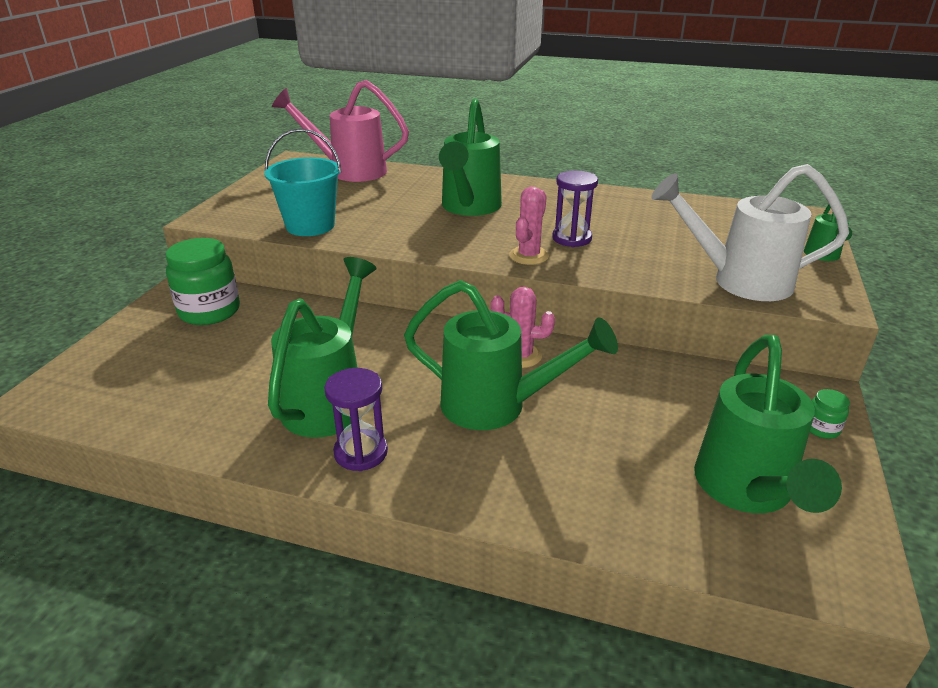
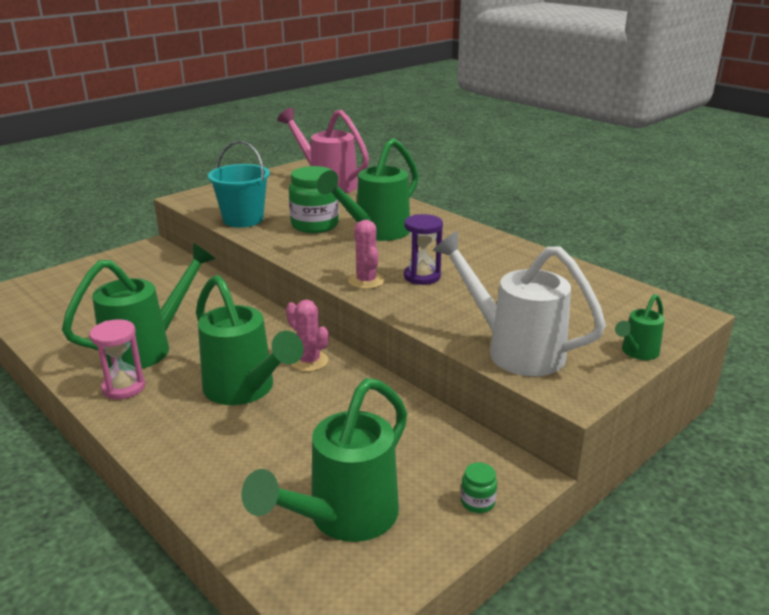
camera: 30 degrees right, 5 degrees down
green jar [166,238,240,325] -> green jar moved to [289,166,339,233]
purple hourglass [324,368,388,471] -> pink hourglass [89,319,145,400]
pink cactus [509,187,549,265] -> pink cactus turned 75 degrees counterclockwise [348,220,385,289]

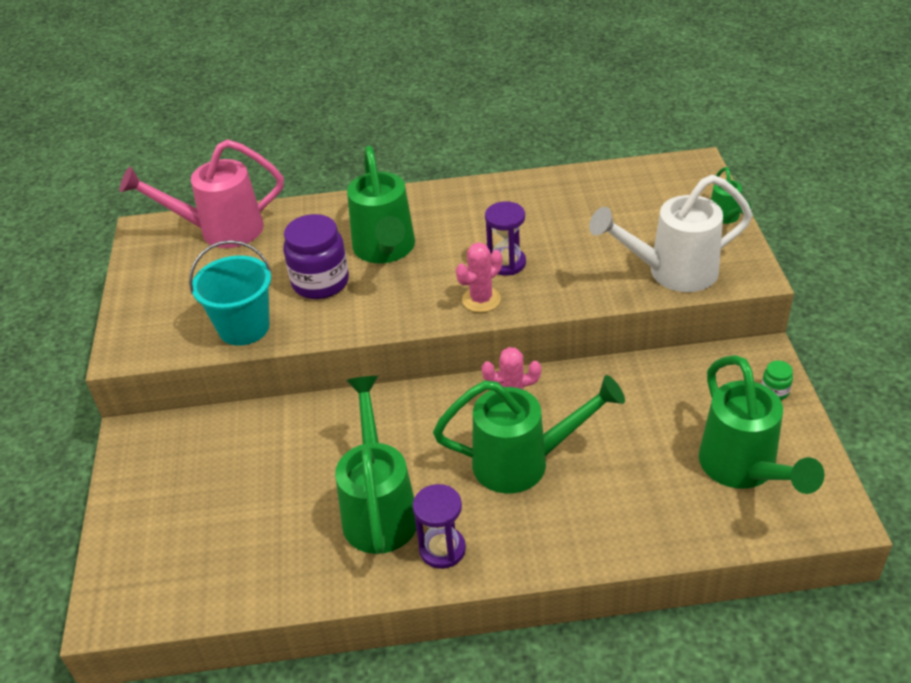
camera: 50 degrees left, 15 degrees up
pink hourglass [89,319,145,400] -> purple hourglass [413,484,466,569]
green jar [289,166,339,233] -> purple jar [283,214,349,299]
pink cactus [348,220,385,289] -> pink cactus turned 60 degrees counterclockwise [456,242,502,313]

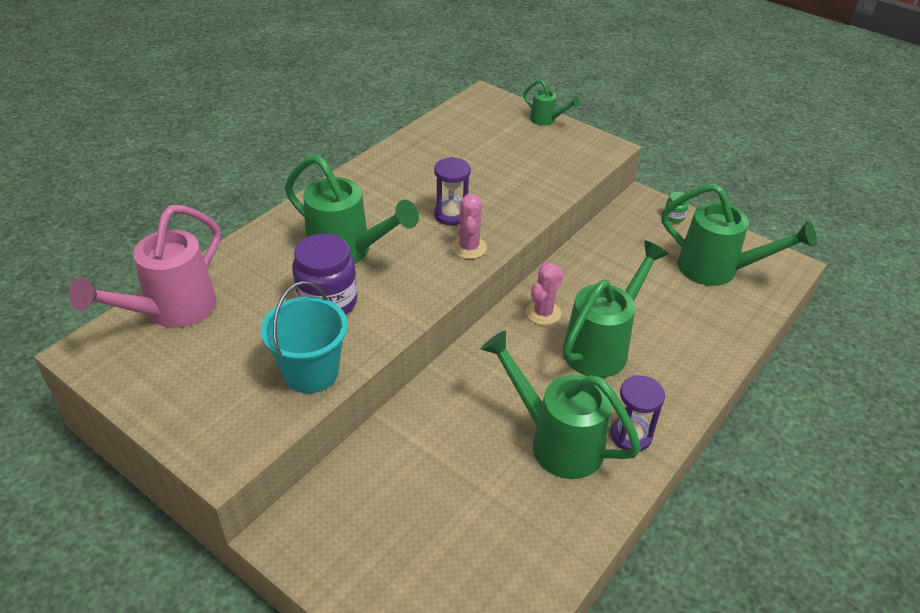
camera: 50 degrees left, 0 degrees up
white watering can [589,175,753,292] -> none

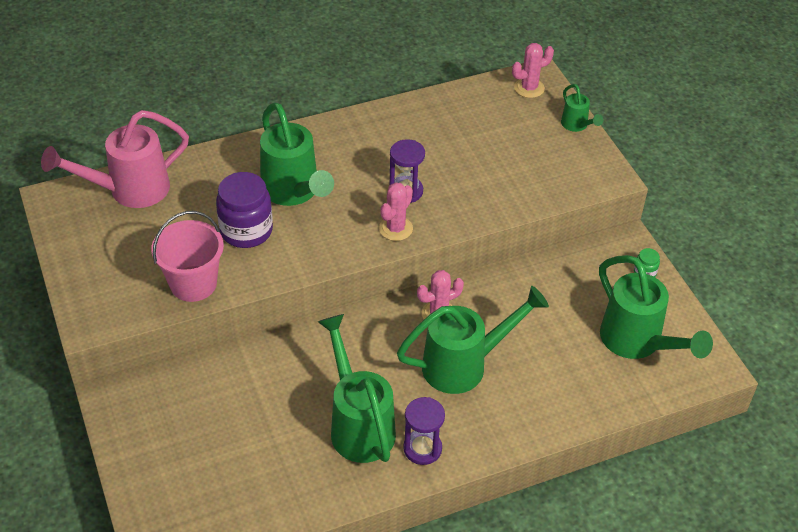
camera: 30 degrees right, 5 degrees up
turquoise bucket [261,281,348,393] -> pink bucket [151,211,224,302]
none -> pink cactus [512,43,554,98]

